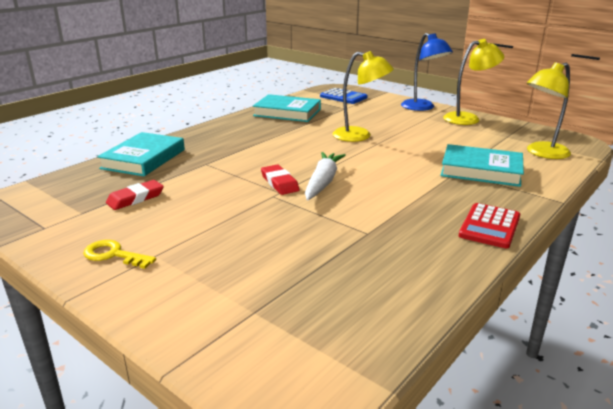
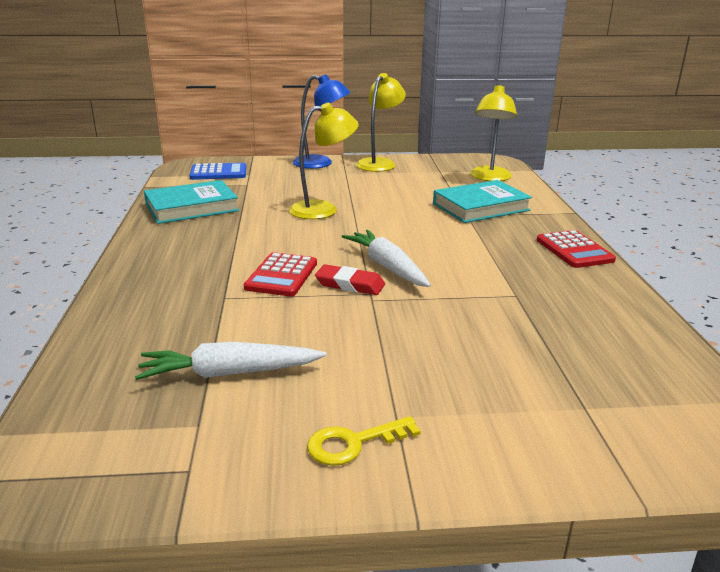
camera: 45 degrees left, 0 degrees up
turquoise book [97,132,185,176] -> none
red eraser [106,180,164,210] -> white carrot [135,342,326,380]
none -> red calculator [244,252,317,296]

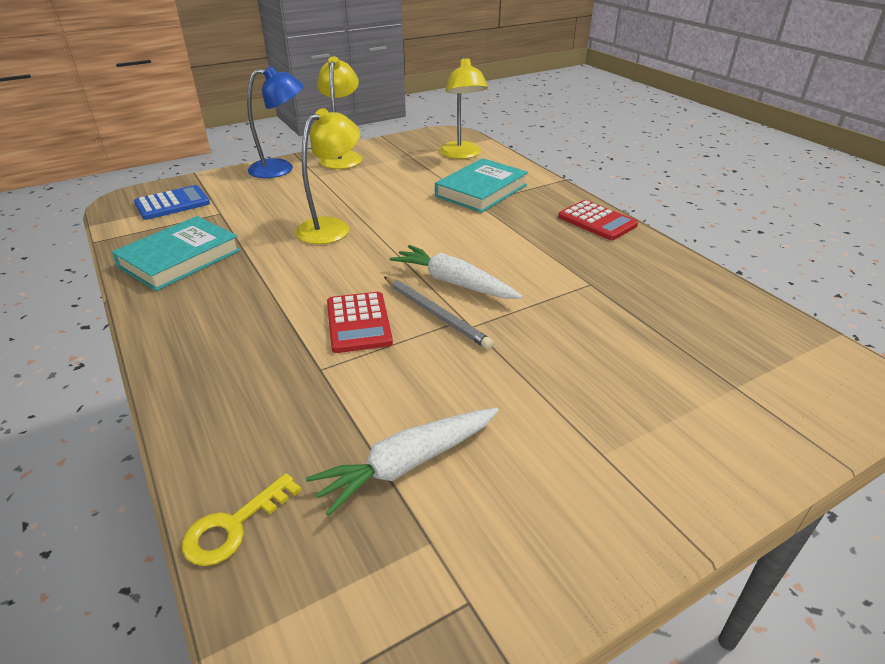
camera: 25 degrees left, 10 degrees up
yellow key [307,416,421,466] -> yellow key moved to [182,473,301,566]
red eraser [315,264,385,295] -> grey pencil [384,277,494,349]

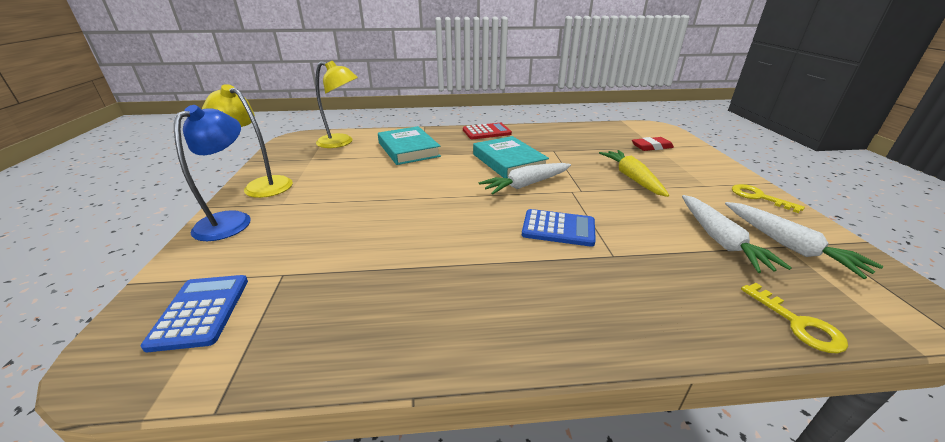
camera: 65 degrees left, 5 degrees down
turquoise book [112,216,241,291] -> turquoise book moved to [473,136,549,178]
yellow lamp [296,108,360,244] -> none
red calculator [327,292,393,353] -> blue calculator [522,209,596,247]
grey pencil [384,277,494,349] -> none
none -> yellow carrot [599,150,669,197]
none -> red eraser [632,137,674,151]
none -> white carrot [725,202,883,279]
none -> yellow key [732,184,805,213]

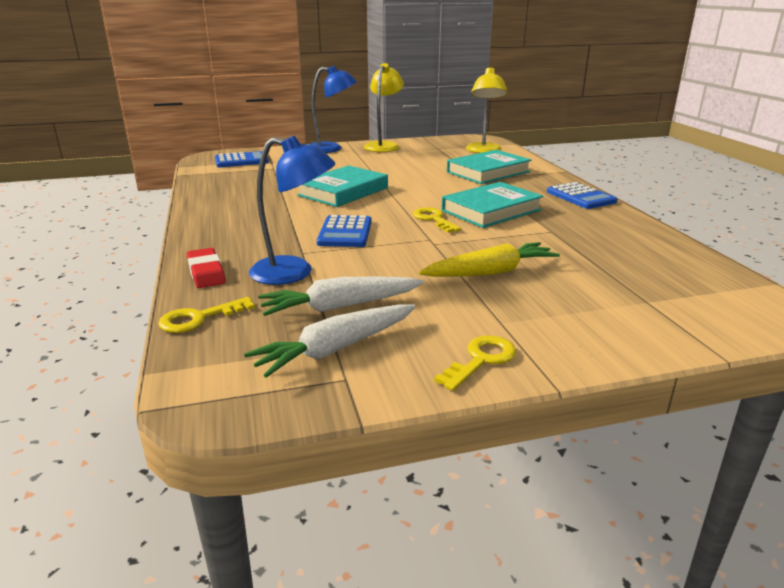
camera: 80 degrees right, 5 degrees down
red calculator [463,123,512,139] -> blue calculator [547,182,617,209]
white carrot [479,163,571,195] -> yellow key [413,207,461,233]
red eraser [632,137,674,151] -> red eraser moved to [187,248,226,288]
none -> blue lamp [249,136,335,285]
none -> turquoise book [297,165,388,207]

